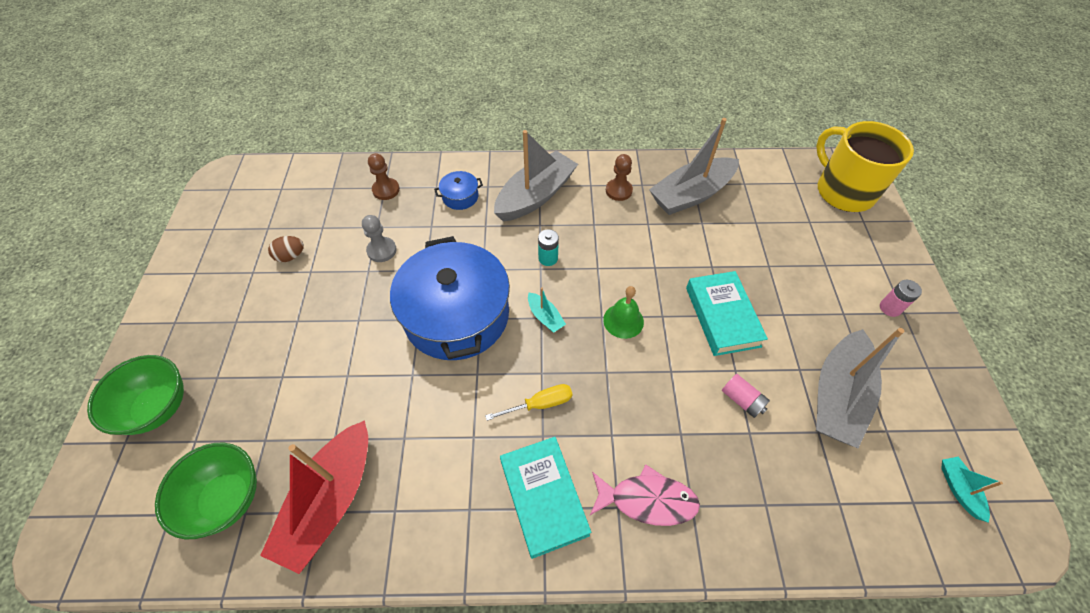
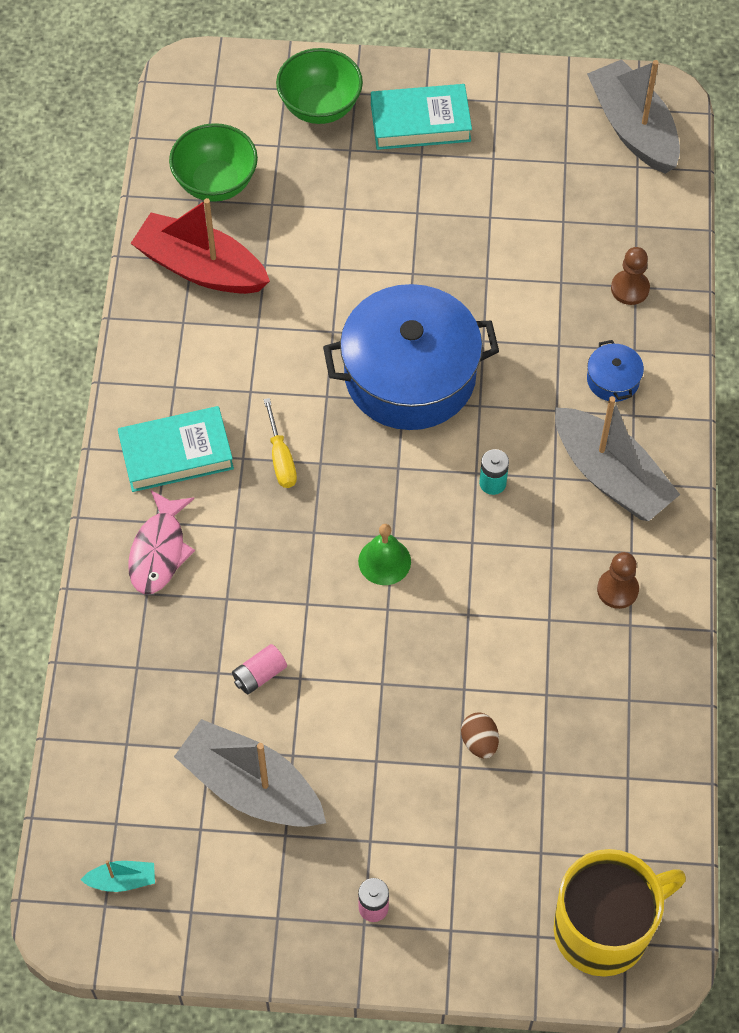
camera: 95 degrees right, 5 degrees up
brown egg [268,236,304,262] -> brown egg moved to [461,712,499,759]
grey pawn [362,215,397,262] -> none
turquoise boat [528,287,566,332] -> none
grey boat [649,118,739,215] -> grey boat moved to [587,59,680,174]
turquoise book [686,271,768,356] -> turquoise book moved to [371,84,472,150]

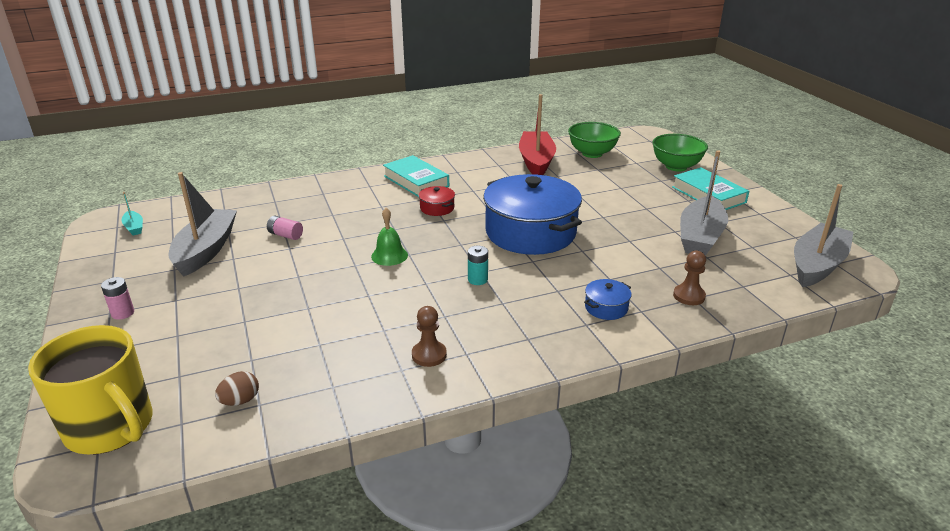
camera: 65 degrees right, 30 degrees down
pink fish [128,490,195,594] -> none
yellow screwdriver [263,398,297,488] -> red pot [419,186,455,216]
brown egg [461,712,499,759] -> brown egg moved to [215,371,259,406]
grey boat [555,396,680,521] -> grey boat moved to [680,150,728,256]

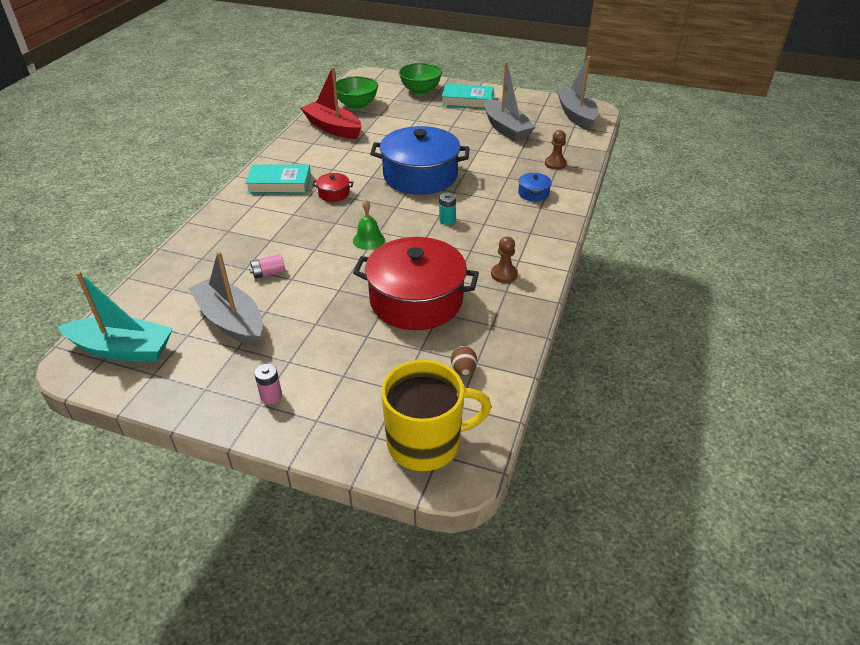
camera: 50 degrees left, 10 degrees up
turquoise boat [122,192,143,235] -> turquoise boat [58,271,173,361], size x2.28
none -> red pot [353,237,479,330]

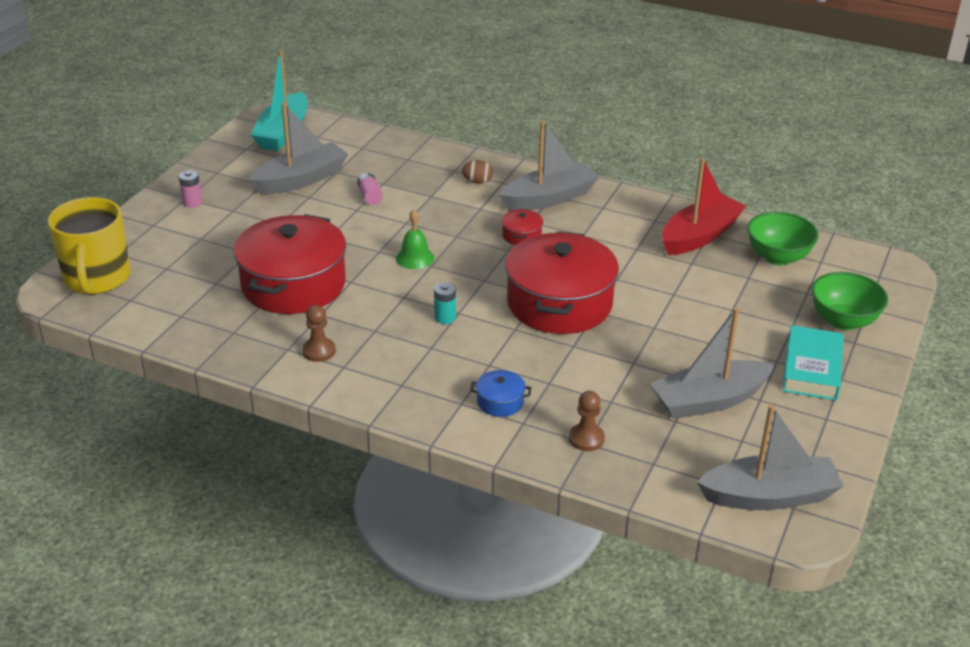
camera: 95 degrees right, 5 degrees down
turquoise book [245,164,311,194] -> grey boat [499,120,600,211]
blue pot [370,126,470,195] -> red pot [505,231,619,334]
brown egg [451,346,477,376] -> brown egg moved to [461,160,493,184]

